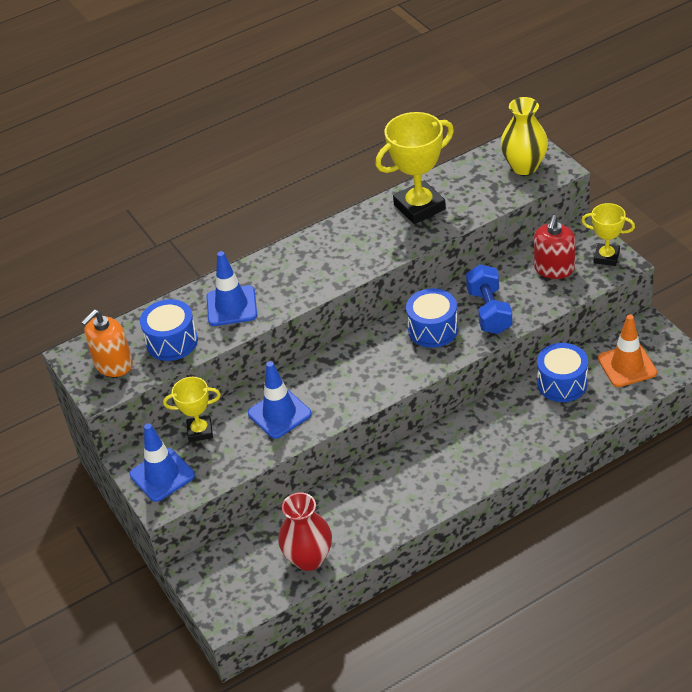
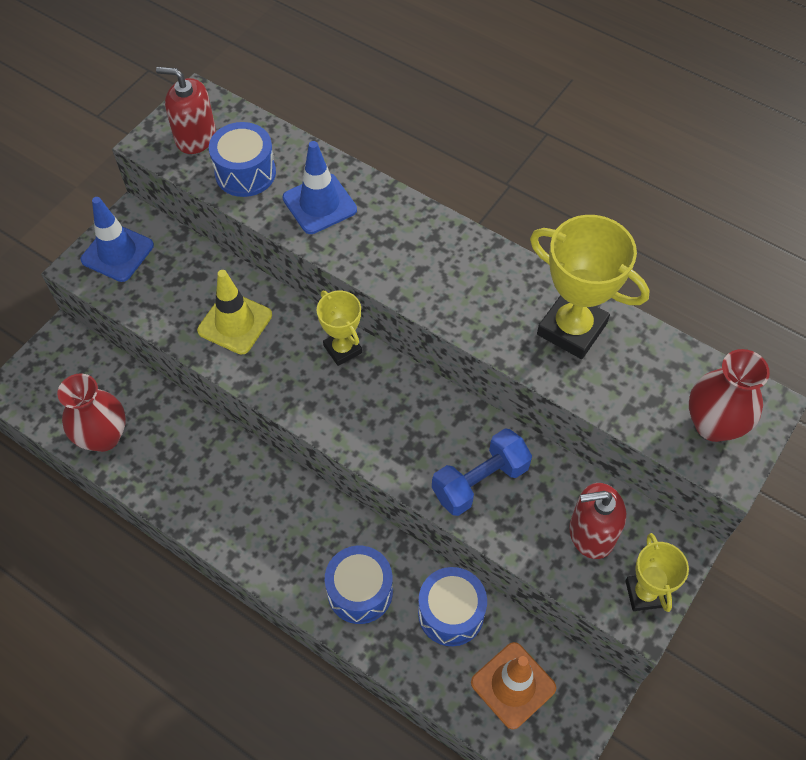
camera: 60 degrees right, 15 degrees up
orange soap dispenser [81,310,133,377] -> red soap dispenser [156,67,216,154]
yellow trophy [163,377,221,442] -> yellow trophy moved to [317,291,362,366]
blue traffic cone [248,361,312,439] -> yellow traffic cone [197,270,272,354]
blue drum [406,288,458,348] -> blue drum moved to [325,546,393,624]
yellow vase [501,97,548,175] -> red vase [689,349,770,442]

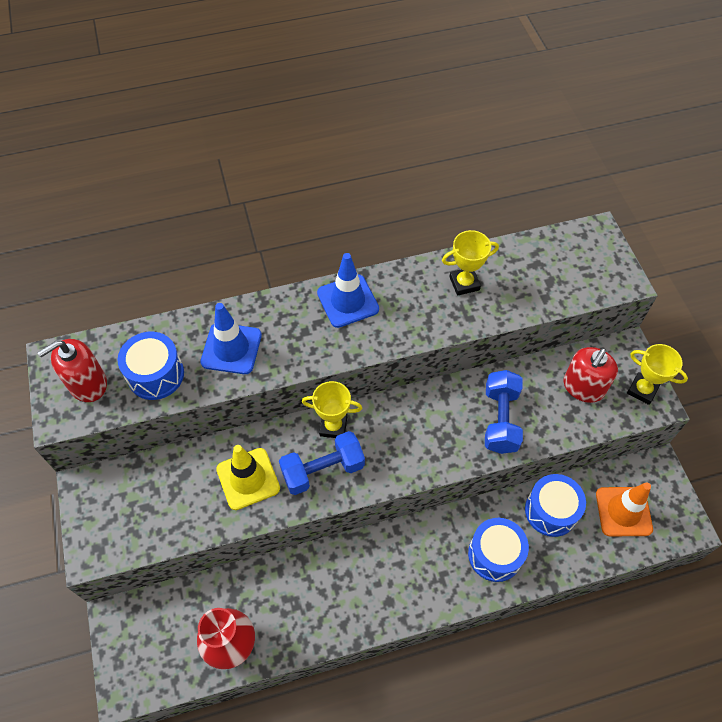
camera: 50 degrees left, 0 degrees up
blue traffic cone [80,197,154,282] -> blue traffic cone moved to [317,253,379,328]
yellow trophy [530,215,650,359] -> yellow trophy [442,230,499,296], size x0.59
red vase [689,349,770,442] -> none
none -> blue dumbbell [279,431,365,495]

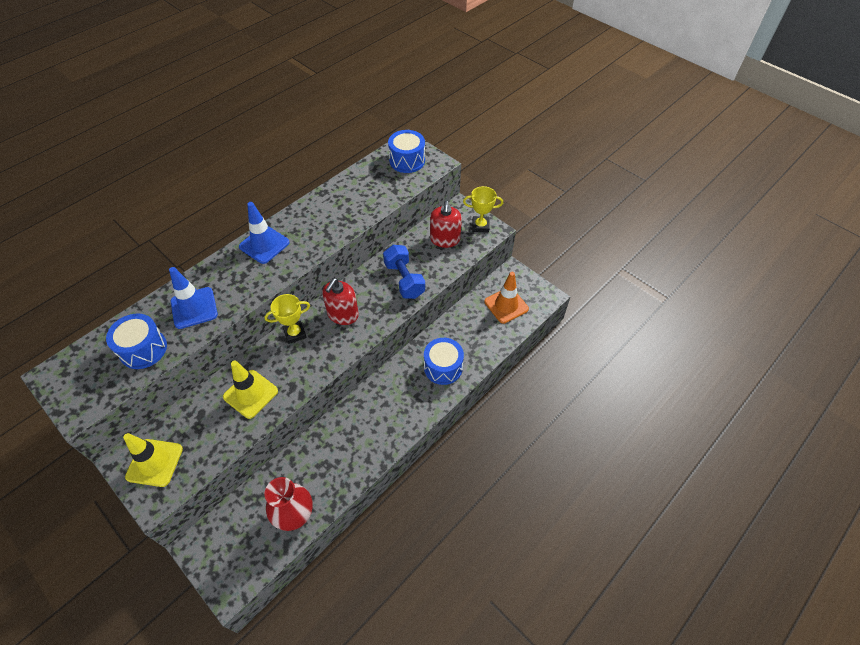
camera: 30 degrees left, 5 degrees down
red soap dispenser [37,339,107,402] -> red soap dispenser moved to [322,278,359,325]
blue dumbbell [279,431,365,495] -> none
yellow trophy [442,230,499,296] -> none
blue drum [525,474,586,537] -> blue drum moved to [388,130,425,173]
none -> yellow traffic cone [123,433,183,487]

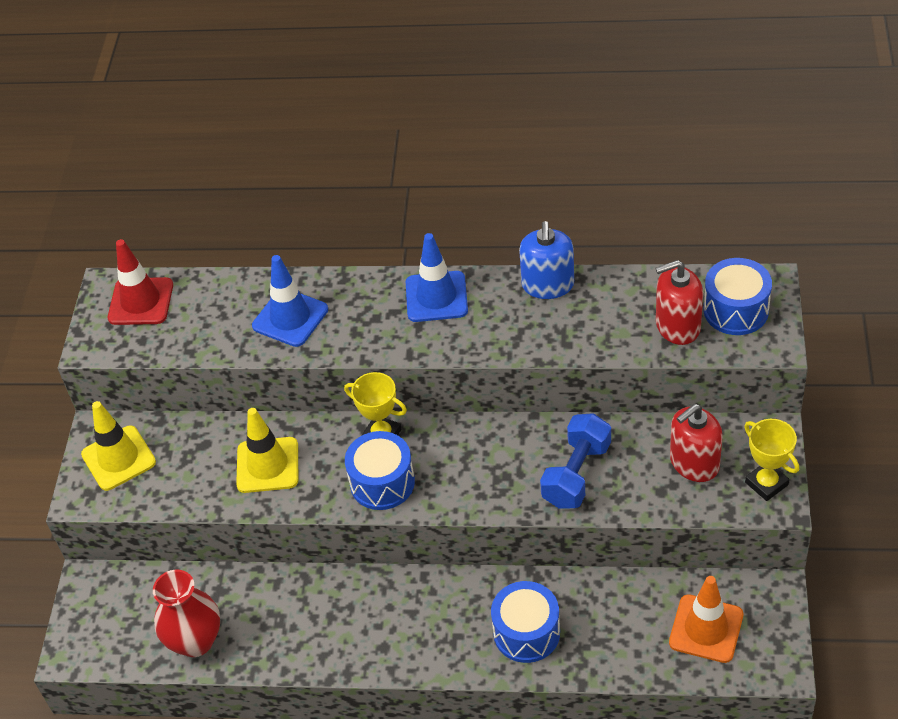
camera: 55 degrees right, 5 degrees down
blue drum [106,314,167,369] -> blue drum moved to [345,431,415,510]
red soap dispenser [322,278,359,325] -> red soap dispenser moved to [656,260,703,345]
none -> red traffic cone [108,239,173,325]
none -> blue soap dispenser [519,221,574,299]

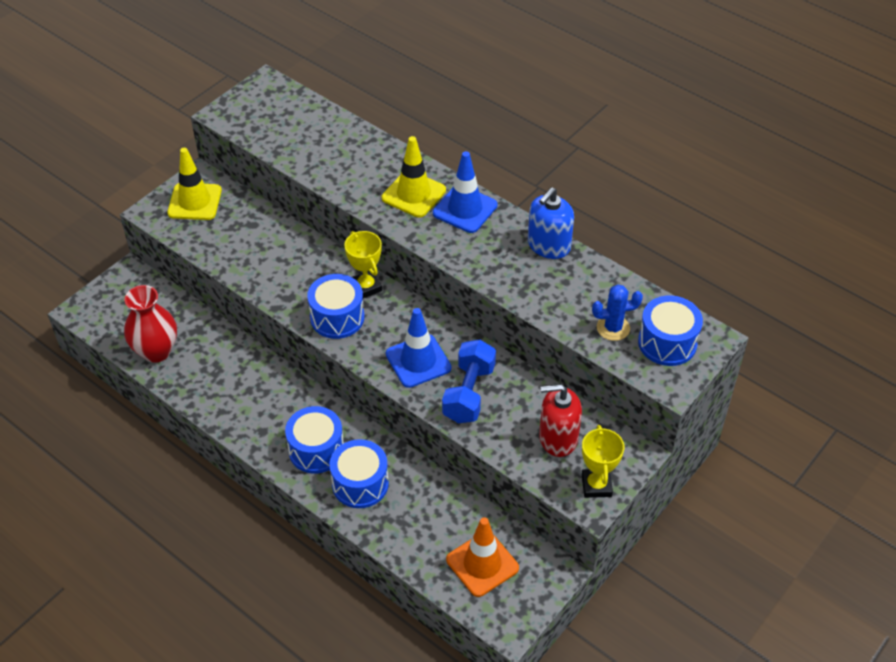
camera: 30 degrees right, 0 degrees up
red traffic cone [108,239,173,325] -> none
yellow traffic cone [236,408,298,493] -> yellow traffic cone moved to [382,136,446,217]
blue traffic cone [252,255,328,347] -> blue traffic cone moved to [386,308,451,388]
blue dumbbell [540,413,611,509] -> blue dumbbell turned 45 degrees counterclockwise [442,340,496,423]
red soap dispenser [656,260,703,345] -> blue cactus [592,284,643,341]
none -> blue drum [285,406,343,473]

